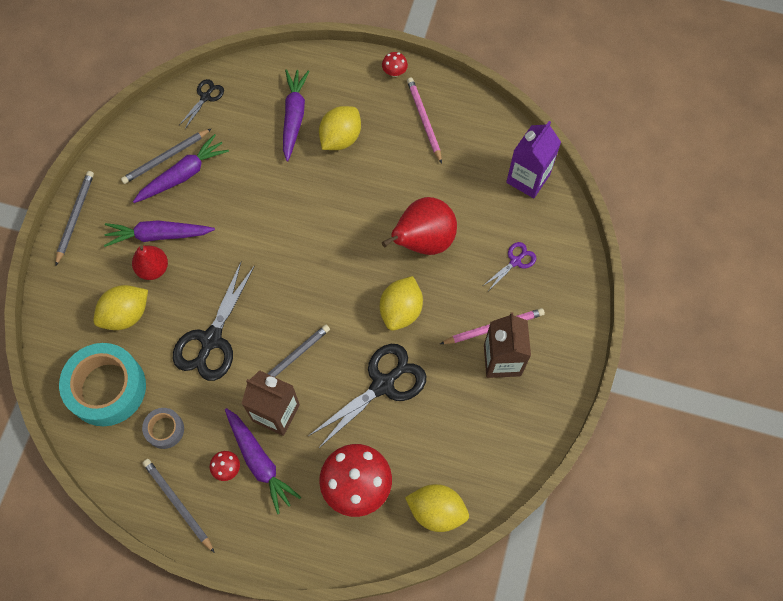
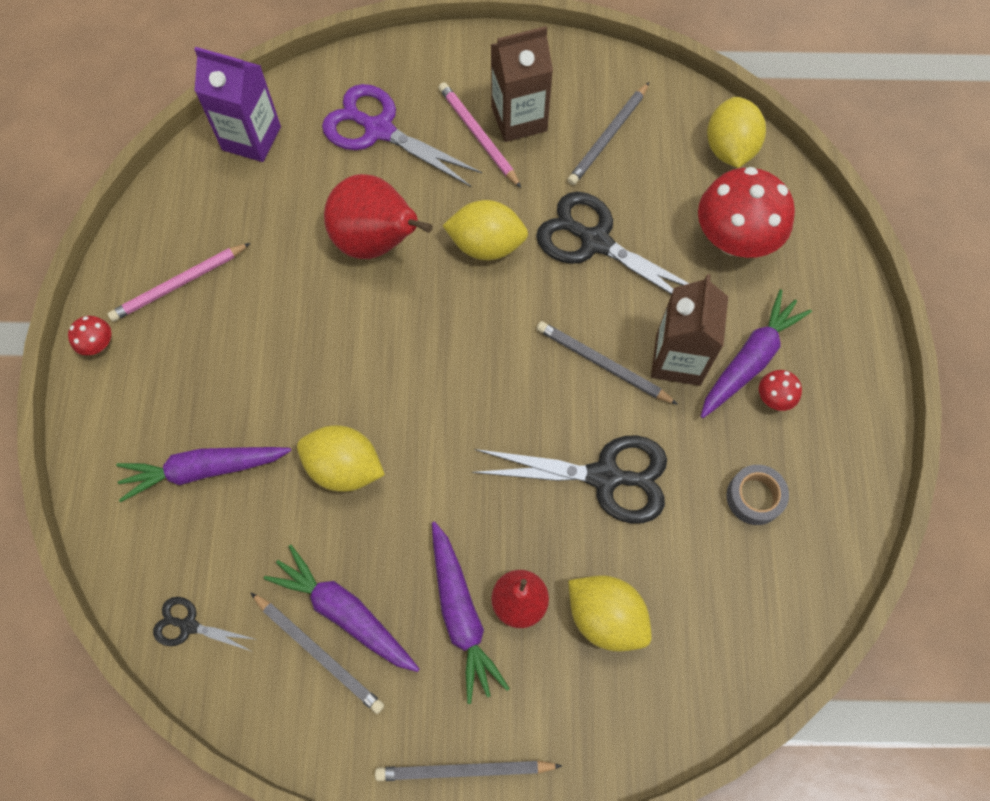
camera: 105 degrees left, 0 degrees up
turquoise tape [59,343,146,426] -> none
grey pencil [143,459,215,553] -> grey pencil moved to [567,82,649,185]
yellow lemon [319,106,361,150] -> yellow lemon moved to [297,425,385,492]
purple scissors [483,242,536,290] -> purple scissors [322,84,482,187], size x1.97

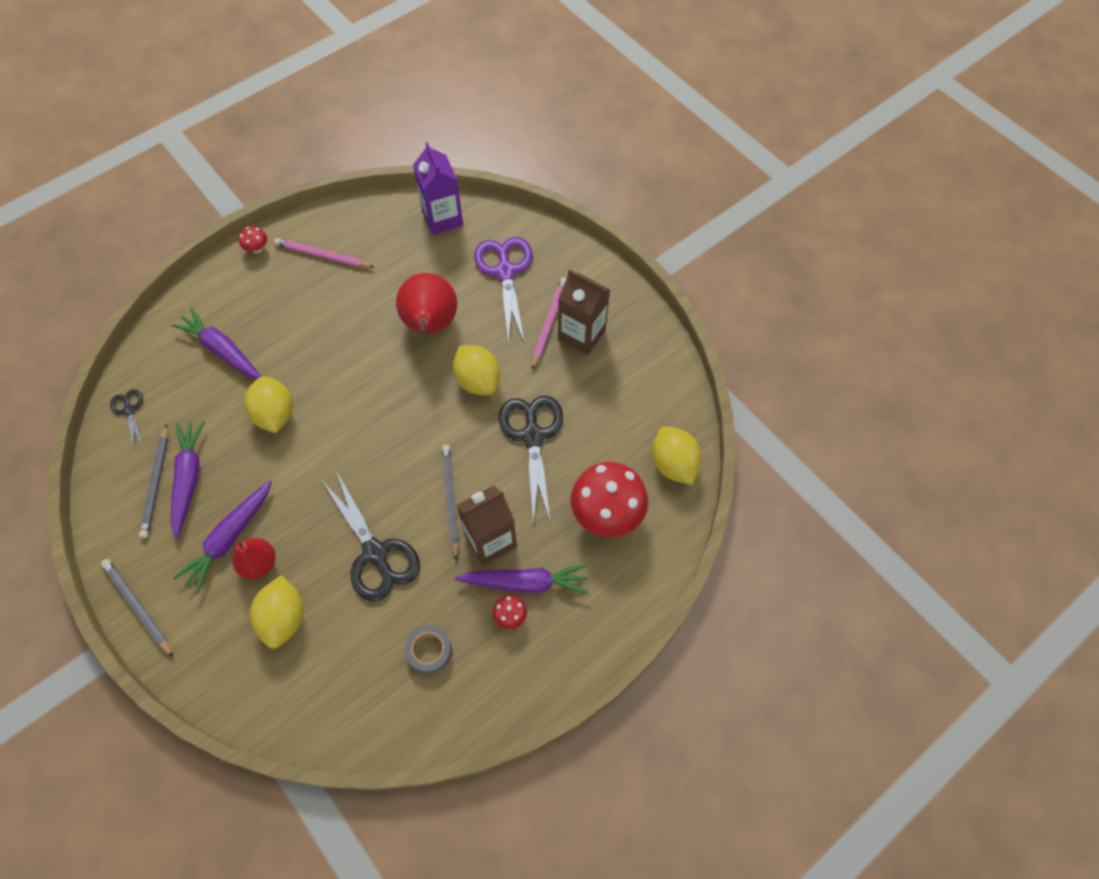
camera: 50 degrees right, 5 degrees down
grey pencil [567,82,649,185] -> none
yellow lemon [707,97,766,168] -> yellow lemon turned 75 degrees counterclockwise [652,426,701,485]

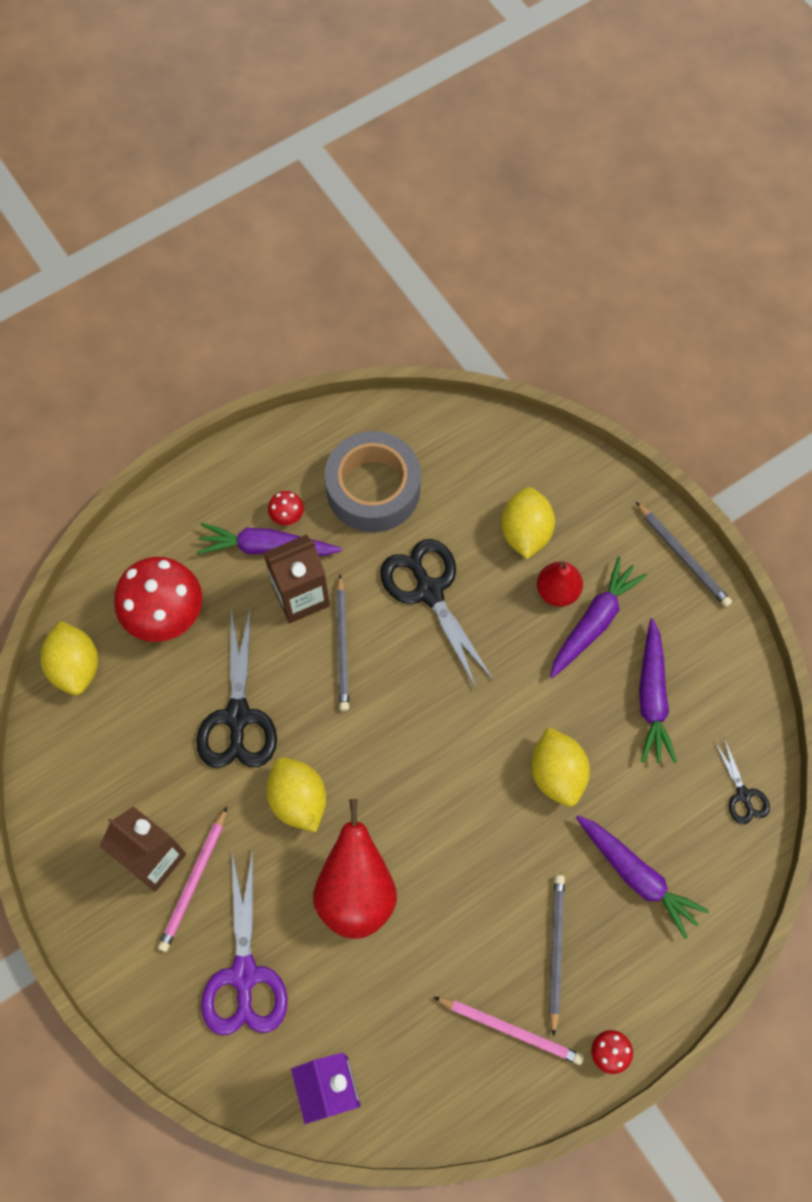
camera: 175 degrees left, 5 degrees up
grey pencil [139,424,168,538] -> grey pencil moved to [549,875,565,1037]
grey tape [405,625,452,674] -> grey tape [325,431,421,532], size x2.04

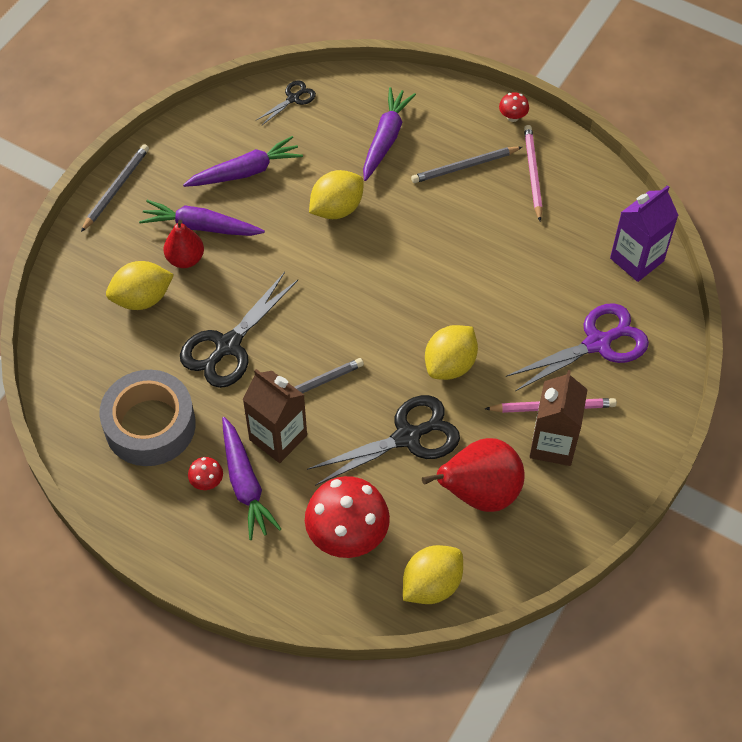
camera: 115 degrees left, 10 degrees down
red pear [313,799,397,939] -> red pear moved to [422,438,525,512]

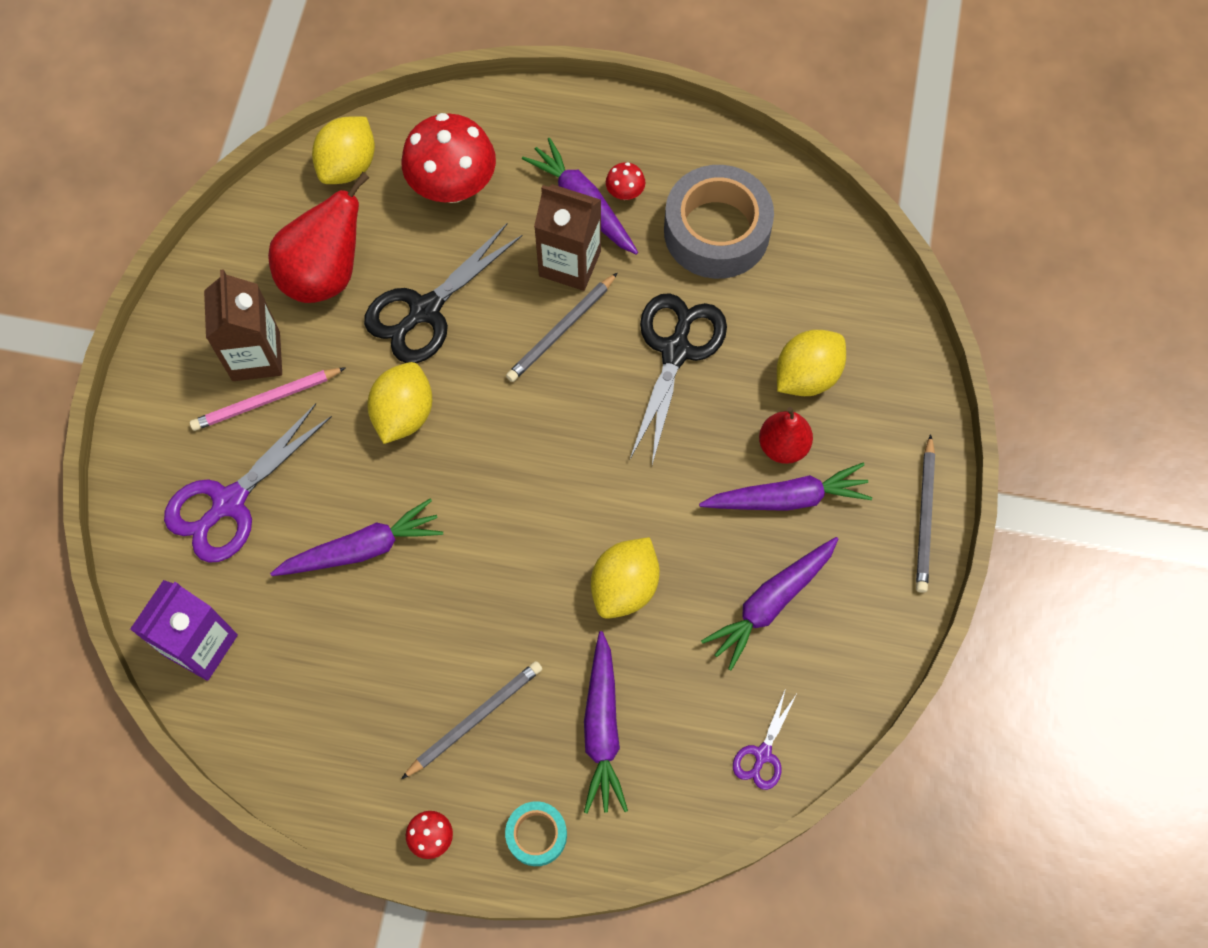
camera: 160 degrees right, 10 degrees up
black scissors [257,81,316,126] -> purple scissors [733,688,797,790]
pink pencil [524,125,543,221] -> none
none -> purple carrot [270,498,443,576]
none -> turquoise tape [505,801,567,866]

